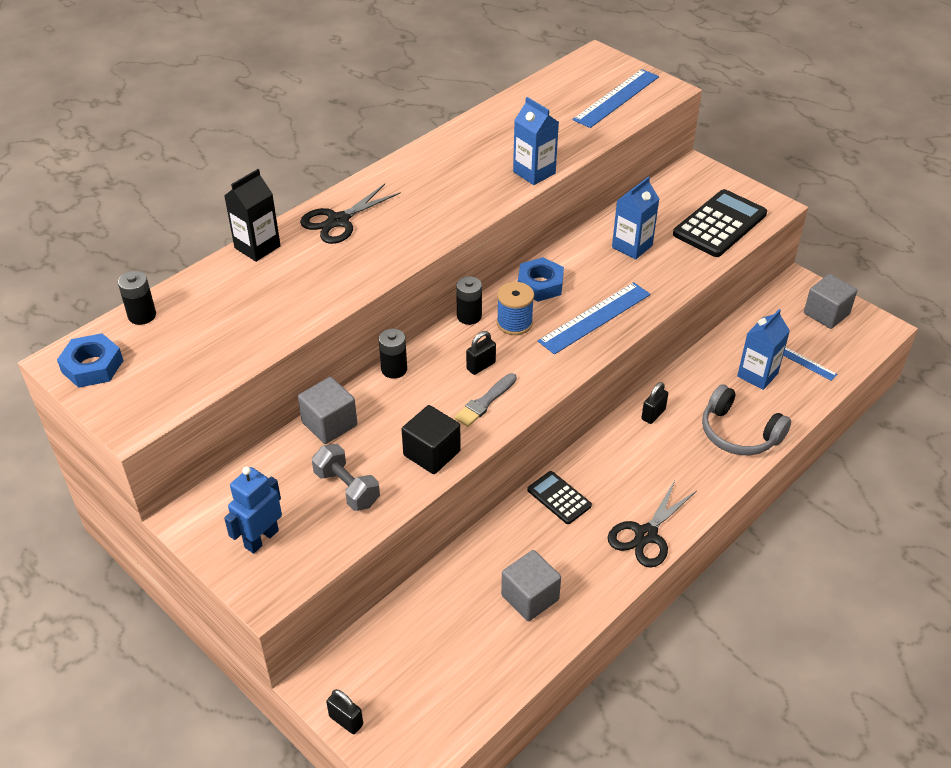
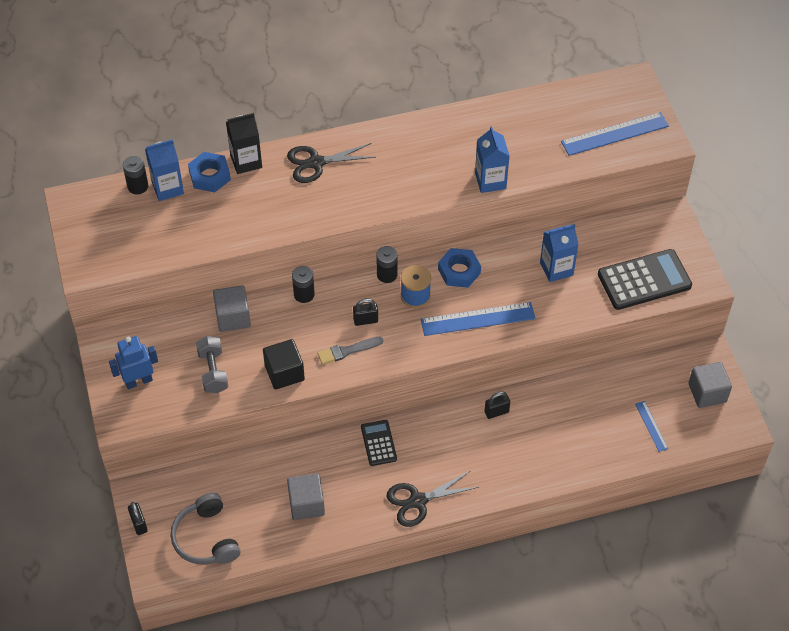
camera: 30 degrees right, 10 degrees up
blue nut [57,333,124,388] -> blue nut moved to [188,152,231,192]
grey headphones [702,384,791,455] -> grey headphones moved to [171,493,241,564]
blue carton [737,309,790,390] -> blue carton moved to [145,139,184,201]

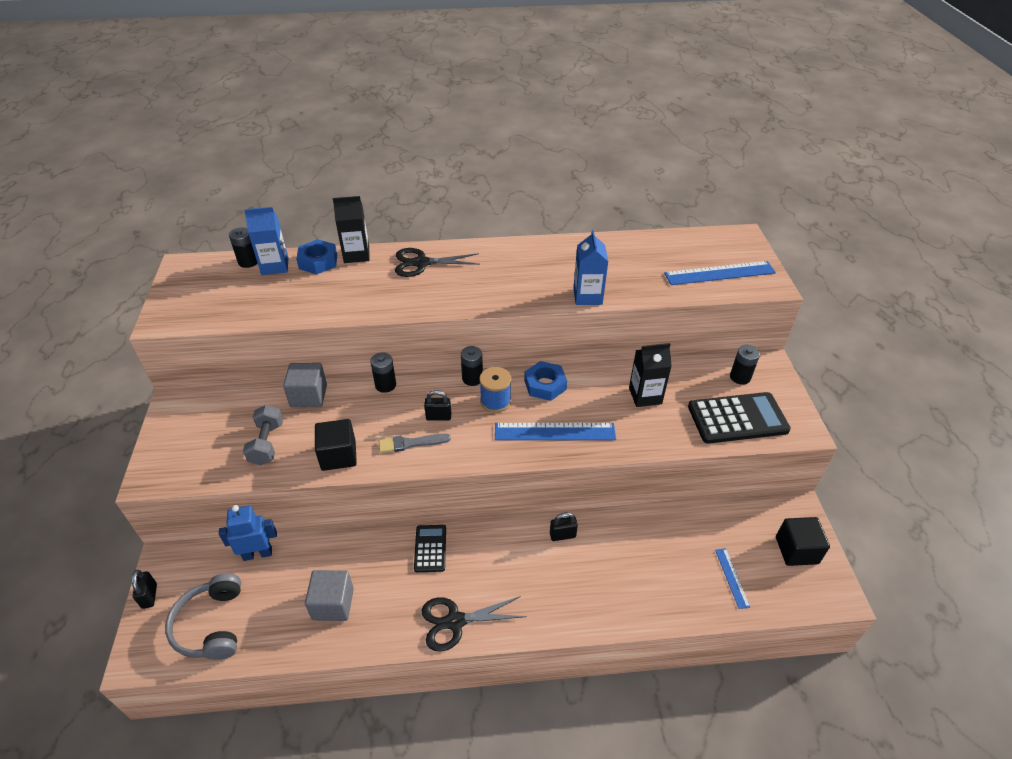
camera: 10 degrees right, 10 degrees down
blue robot [109,336,158,389] -> blue robot moved to [219,505,277,561]
blue carton [540,224,578,282] -> black carton [629,343,672,407]
grey cube [688,362,732,408] -> black cube [776,517,830,566]
none -> black battery [730,345,760,385]

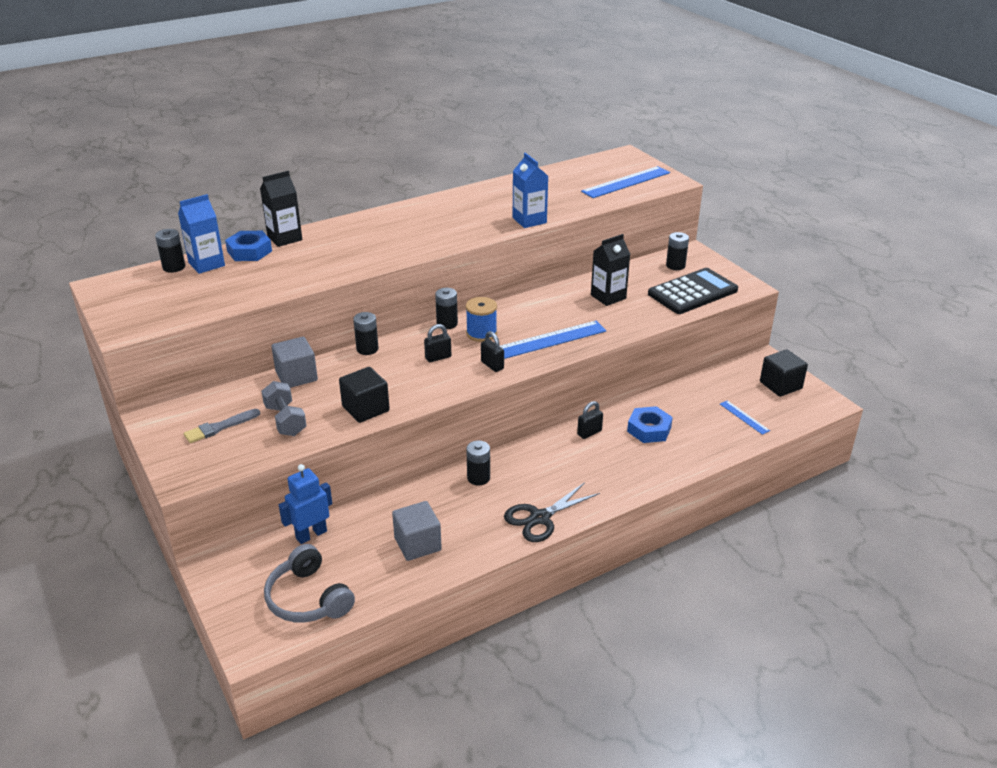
camera: 25 degrees left, 10 degrees down
black padlock [132,569,157,609] -> black padlock moved to [481,331,504,372]
grey brush [379,434,451,453] -> grey brush moved to [184,409,260,443]
black scissors [395,248,480,277] -> none
black calculator [414,525,446,572] -> black battery [466,441,490,485]
blue nut [524,361,567,401] -> blue nut moved to [627,406,673,443]

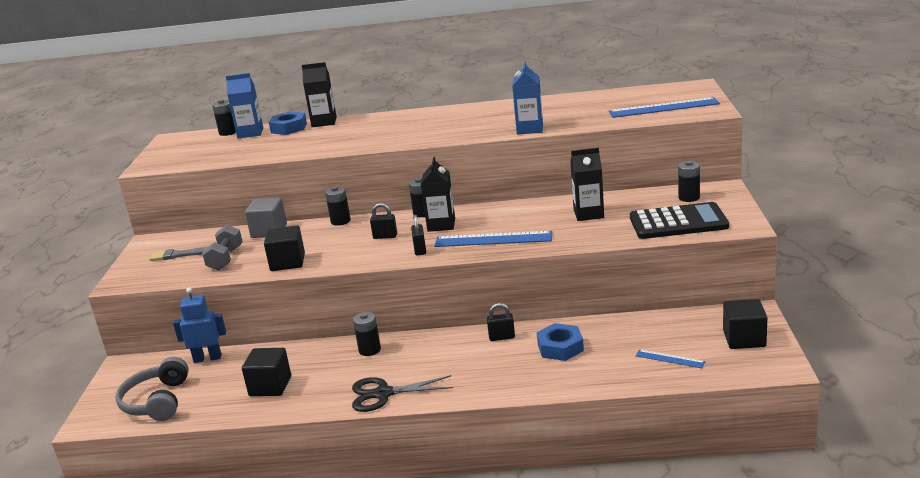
camera: 35 degrees right, 10 degrees down
grey cube [392,501,442,561] -> black cube [242,348,291,396]
blue spool [466,297,497,342] -> black carton [421,157,455,232]
blue ruler [720,400,770,435] -> blue ruler turned 60 degrees counterclockwise [636,349,705,368]

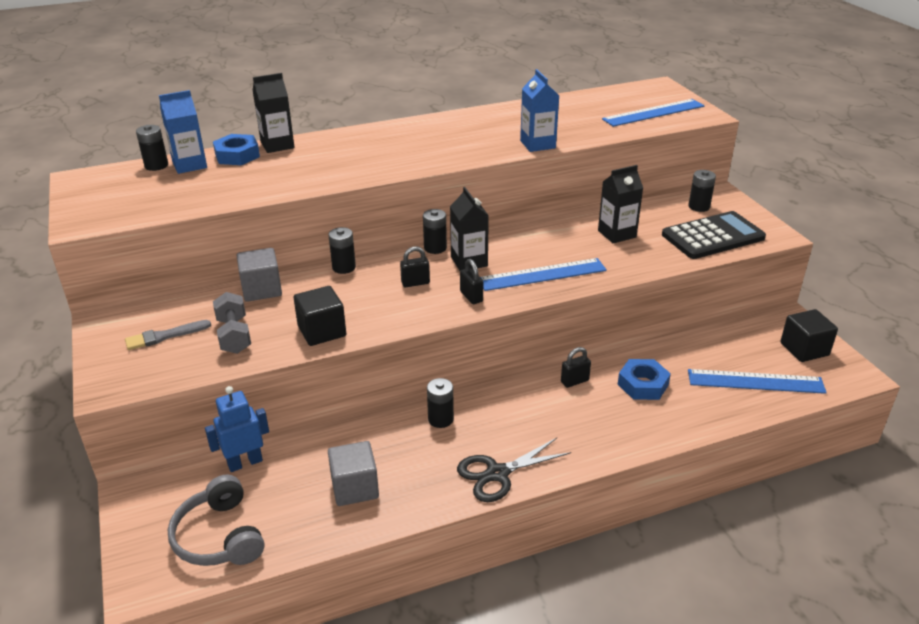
camera: 25 degrees left, 10 degrees up
black cube [242,348,291,396] -> grey cube [328,441,379,506]
blue ruler [636,349,705,368] -> blue ruler [688,369,827,394], size x1.93

